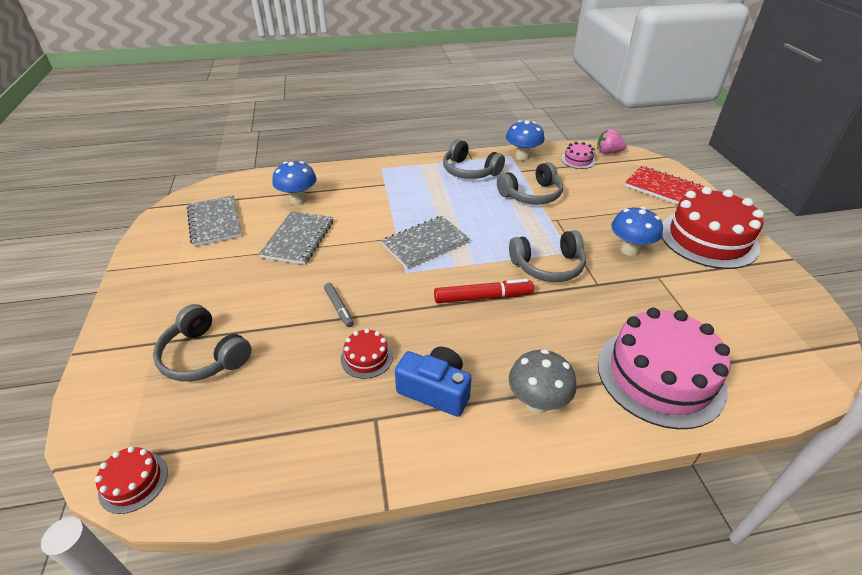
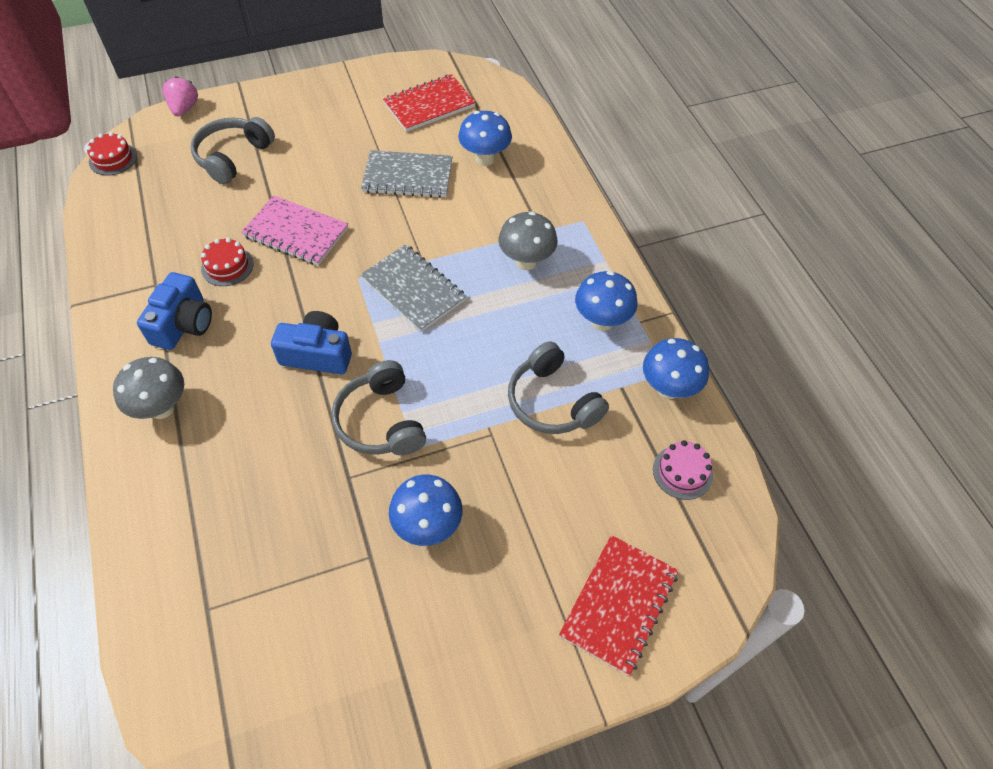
camera: 80 degrees right, 15 degrees up
grey notebook [187,195,242,247] -> red notebook [383,74,476,132]
grey marker [324,283,354,327] -> pink notebook [241,195,348,266]
red marker [434,279,534,303] -> blue camera [271,311,352,374]
grey headphones [443,139,505,179] -> blue mushroom [575,271,638,331]
pink strawberry [597,129,627,154] -> pink strawberry moved to [163,76,198,116]
pink cake [598,308,730,429] -> none
red cake [662,187,764,269] -> none
none -> grey mushroom [499,211,558,270]

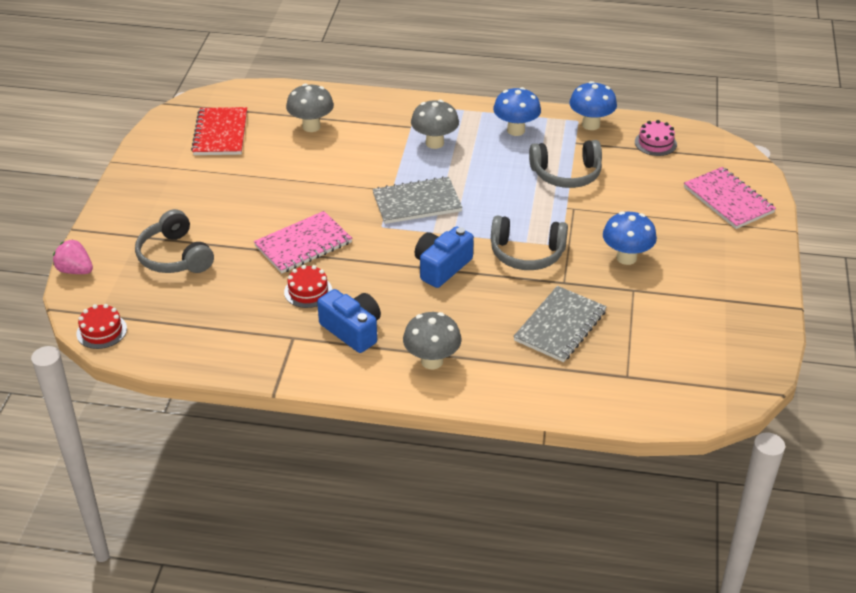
camera: 60 degrees left, 15 degrees down
grey notebook [361,150,453,198] -> grey notebook moved to [513,286,607,362]
blue mushroom [458,111,512,166] -> grey mushroom [286,84,334,132]
red notebook [559,535,679,676] -> pink notebook [684,167,776,229]

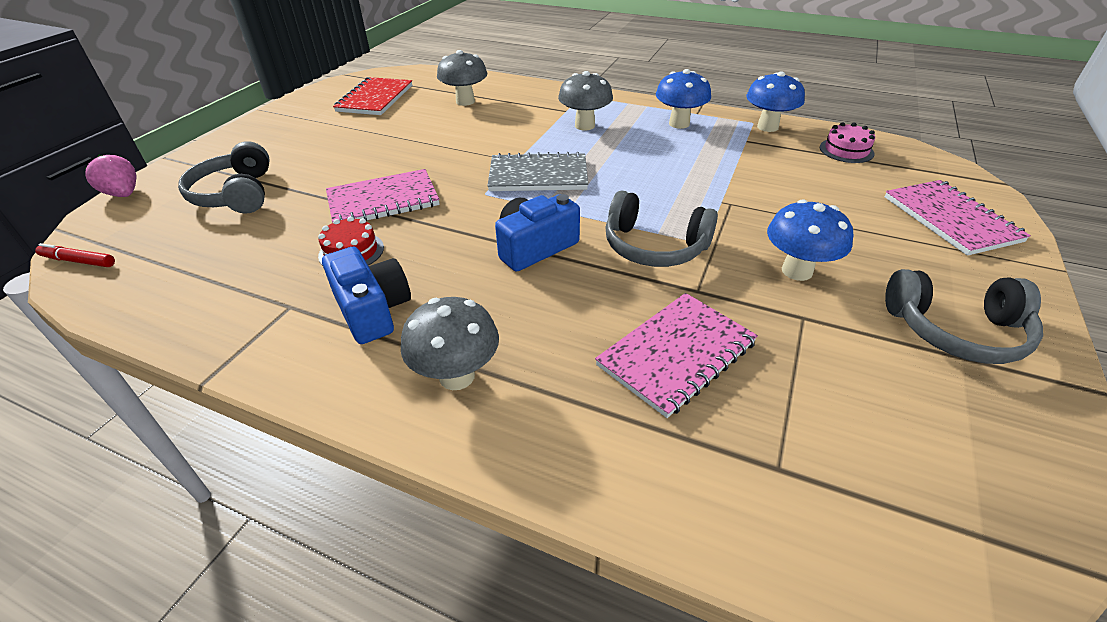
camera: 15 degrees right, 0 degrees up
red cake [76,304,127,349] -> red marker [35,243,115,267]
grey notebook [513,286,607,362] -> pink notebook [595,293,758,418]
grey headphones [529,140,602,188] -> grey headphones moved to [885,269,1043,364]

